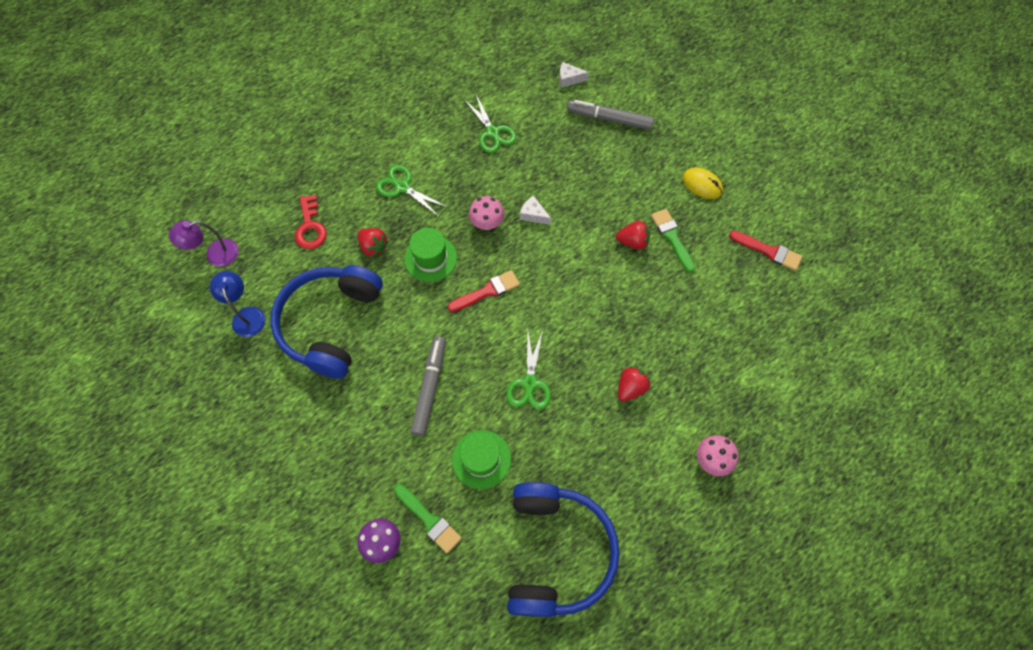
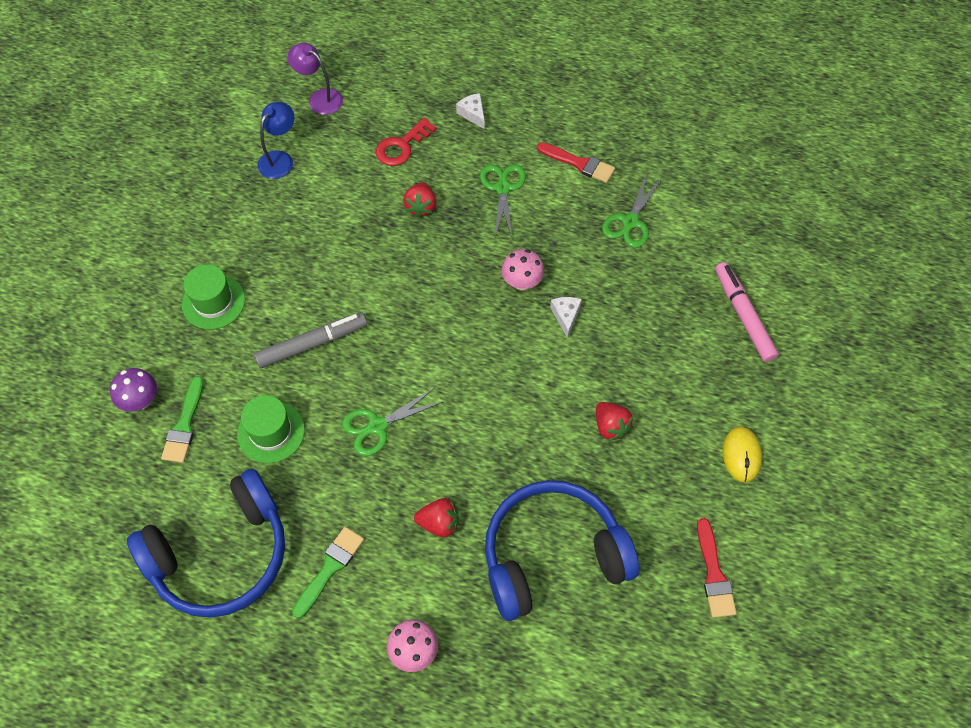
camera: 55 degrees right, 5 degrees down
blue headphones [270,265,383,379] -> blue headphones moved to [485,480,639,621]
green hat [404,228,457,282] -> green hat moved to [182,265,245,329]
red brush [448,270,520,312] -> red brush moved to [537,142,615,183]
white cheese [559,62,589,88] -> white cheese moved to [456,93,485,129]
grey marker [567,100,654,130] -> pink marker [715,262,779,362]
green brush [651,209,695,273] -> green brush moved to [292,527,364,618]

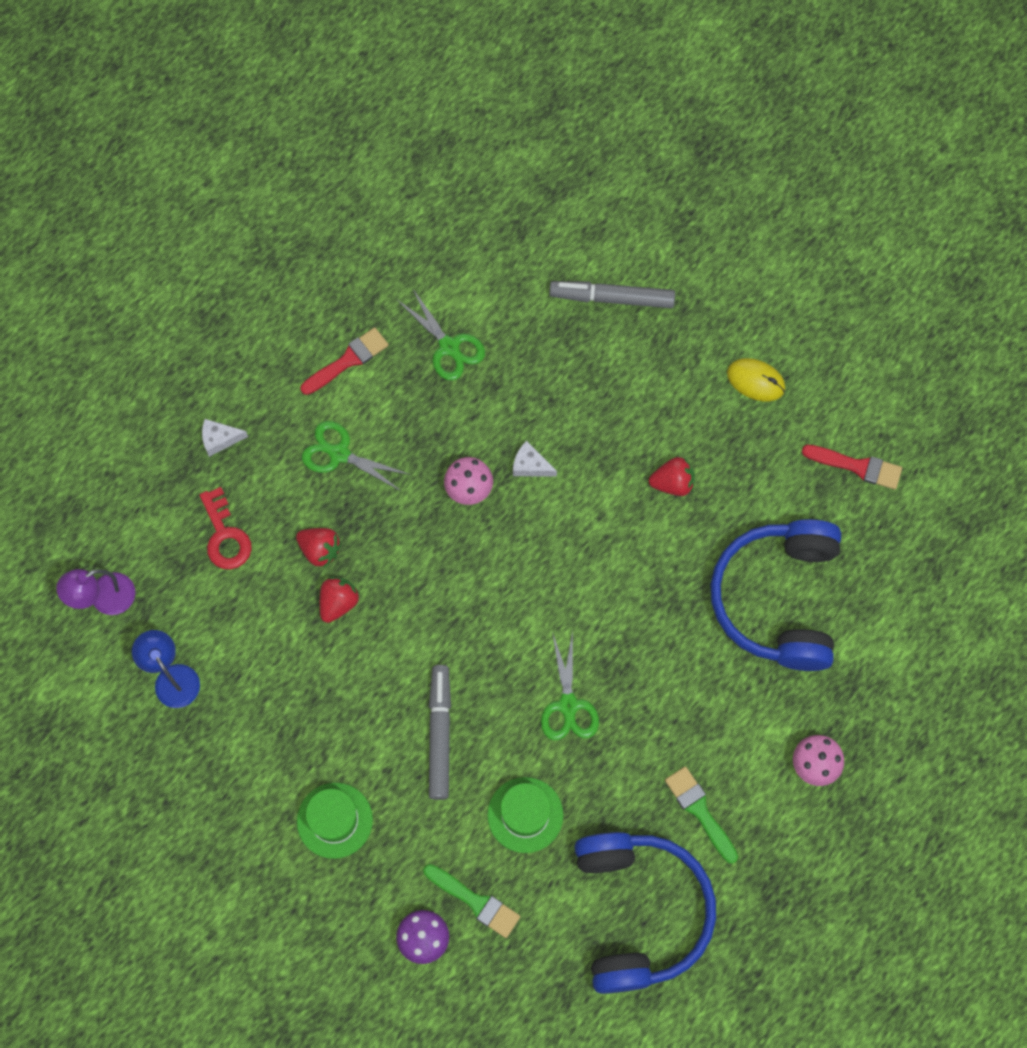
camera: 65 degrees left, 10 degrees up
red strawberry [414,498,459,537] -> red strawberry moved to [320,577,360,623]
pink marker [715,262,779,362] -> grey marker [549,281,675,308]

